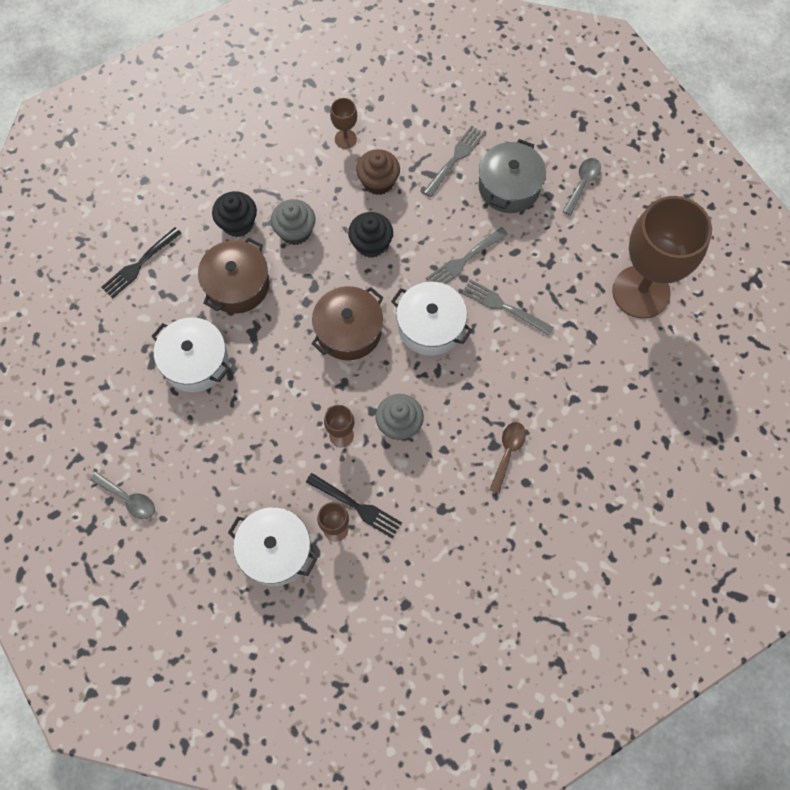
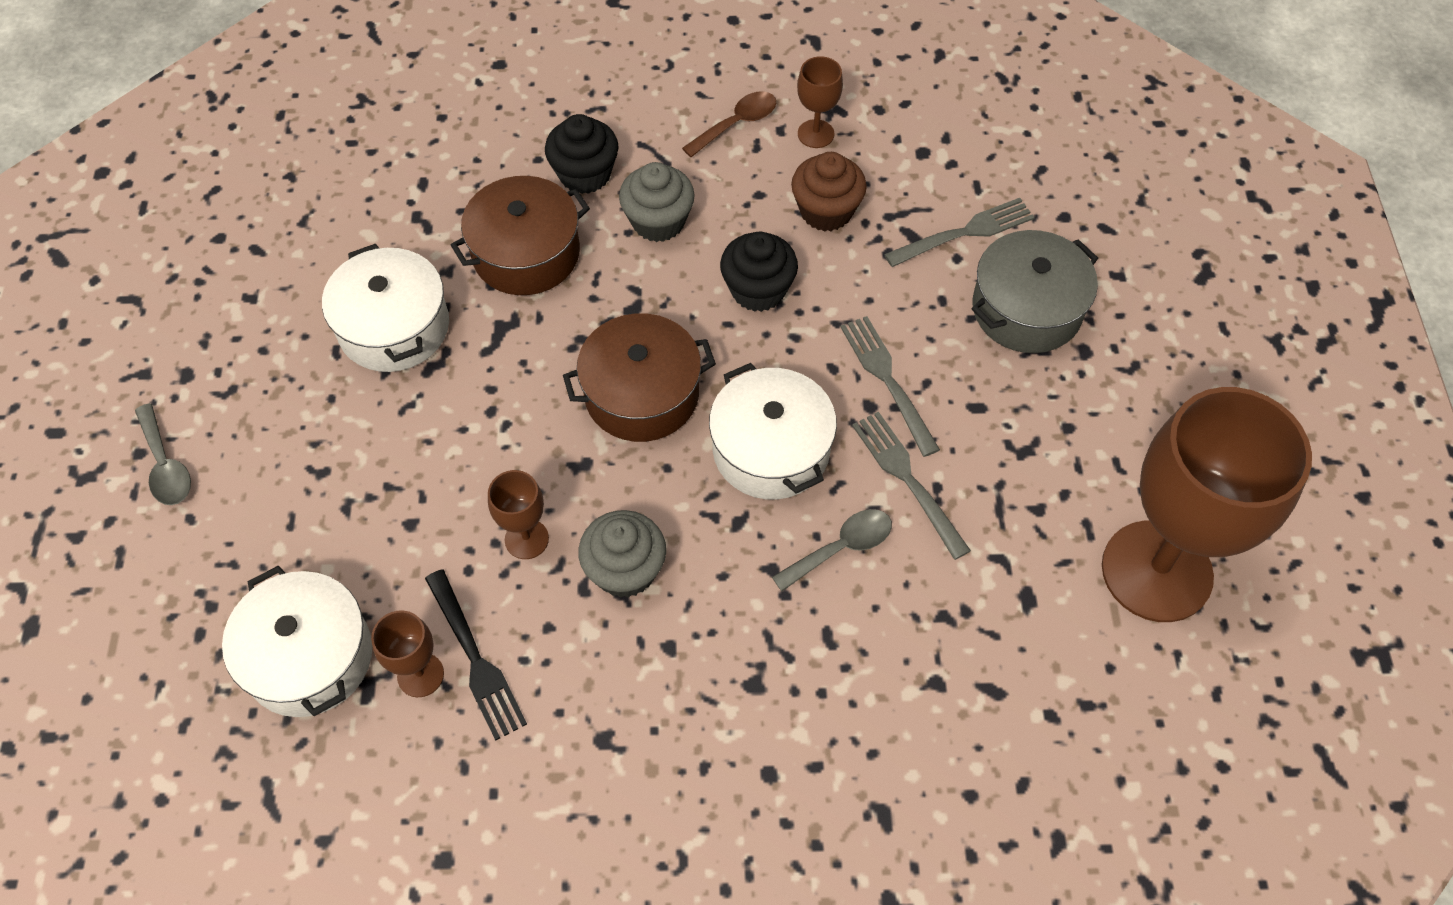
camera: 30 degrees right, 10 degrees down
black fork [101,227,182,298] -> none
grey fork [426,227,508,284] -> grey fork turned 75 degrees clockwise [840,316,940,457]
brown spoon [489,422,526,494] -> brown spoon moved to [682,91,776,157]
grey spoon [562,158,601,216] -> grey spoon moved to [772,509,892,591]

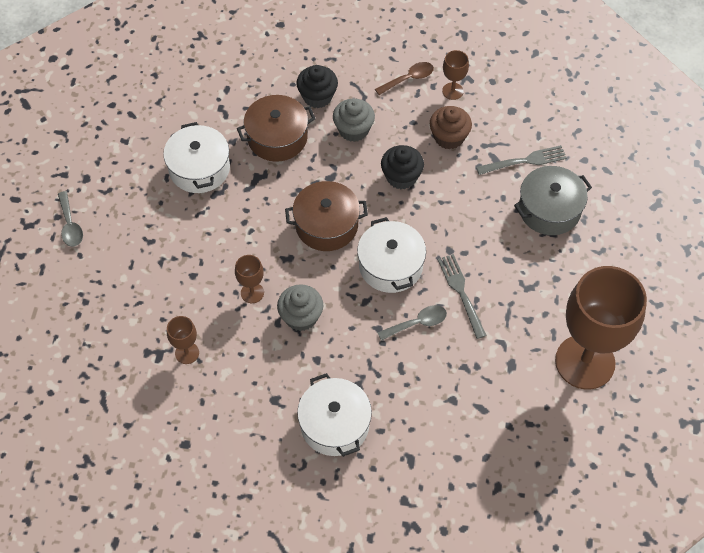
camera: 10 degrees right, 0 degrees up
white pot [222,566,372,717] -> white pot moved to [297,373,372,457]
black fork [425,569,527,741] -> none
grey fork [840,316,940,457] -> none

